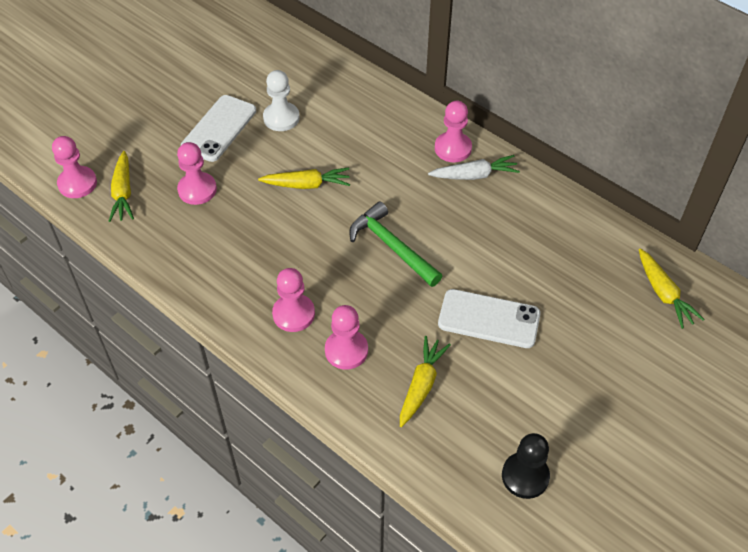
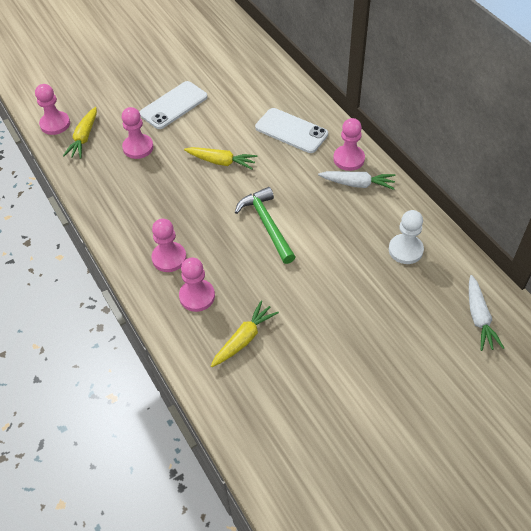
camera: 20 degrees right, 0 degrees up
white pawn [263,70,300,131] -> white pawn moved to [389,210,424,264]
white phone [438,289,541,348] -> white phone moved to [255,108,328,153]
black pawn [502,433,550,499] -> none
yellow carrot [639,249,704,329] -> white carrot [469,275,504,351]

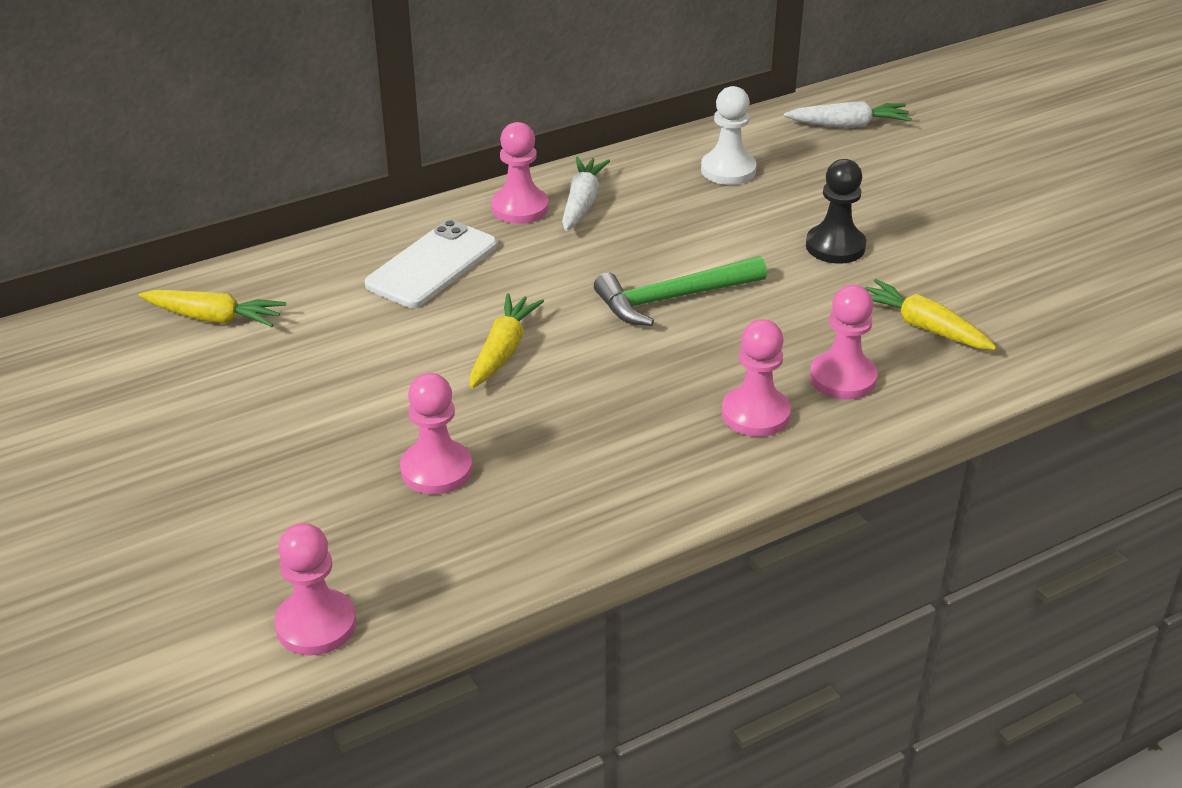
camera: 90 degrees left, 15 degrees down
yellow carrot [63,107,97,159] -> yellow carrot moved to [139,290,286,327]
white phone [139,81,208,129] -> none
none -> black pawn [806,159,866,264]

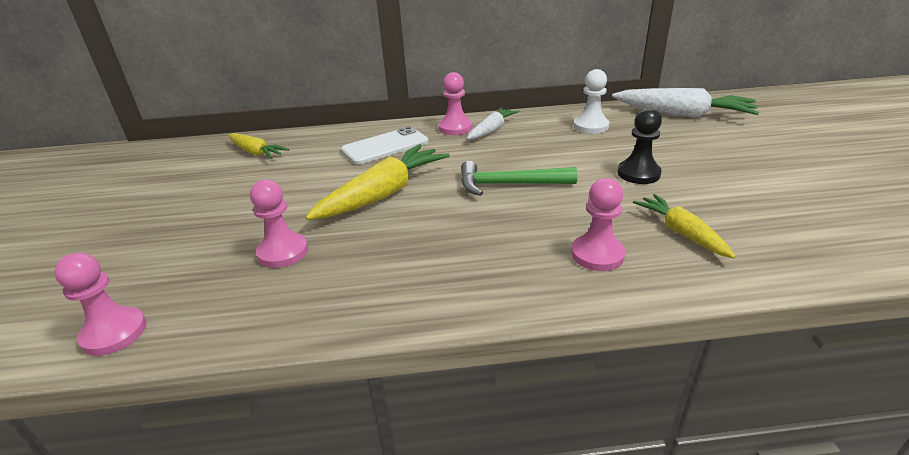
camera: 25 degrees right, 5 degrees down
yellow carrot [470,293,544,388] -> yellow carrot [305,144,450,220], size x1.67
pink pawn [722,319,791,437] -> none
white carrot [784,101,912,128] -> white carrot [612,88,759,118], size x1.67

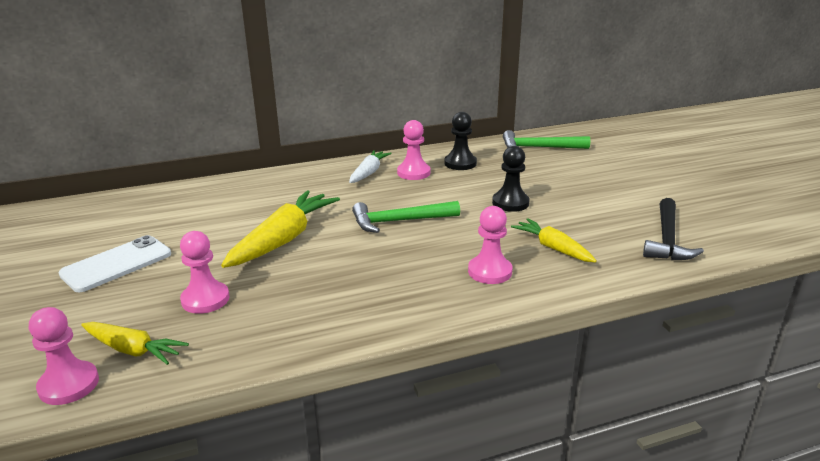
camera: 15 degrees left, 5 degrees down
yellow carrot [228,133,290,159] -> yellow carrot moved to [81,322,189,365]
white phone [341,126,429,165] -> white phone moved to [58,235,171,292]
pink pawn [439,72,472,135] -> pink pawn moved to [397,120,430,180]
white pawn [573,69,609,134] -> black pawn [444,112,477,170]
white carrot [612,88,759,118] -> green hammer [503,130,590,149]
none -> black hammer [643,198,704,260]

